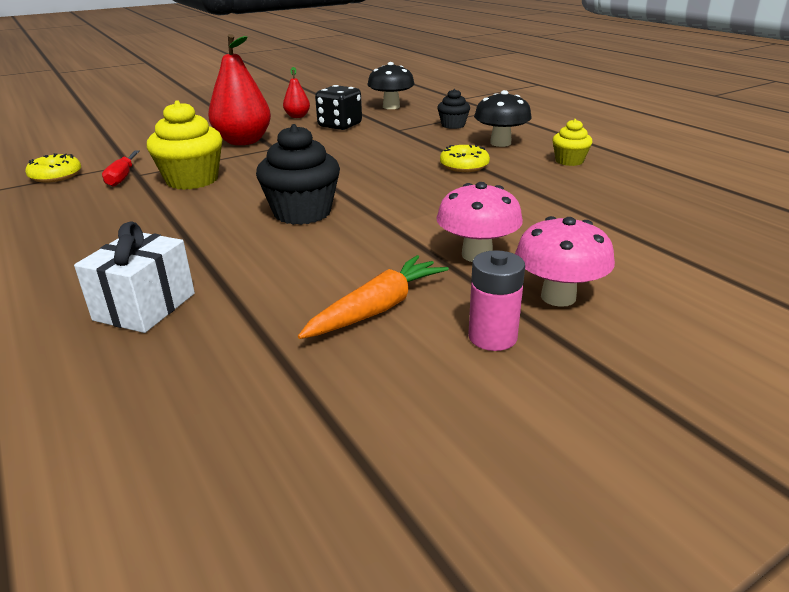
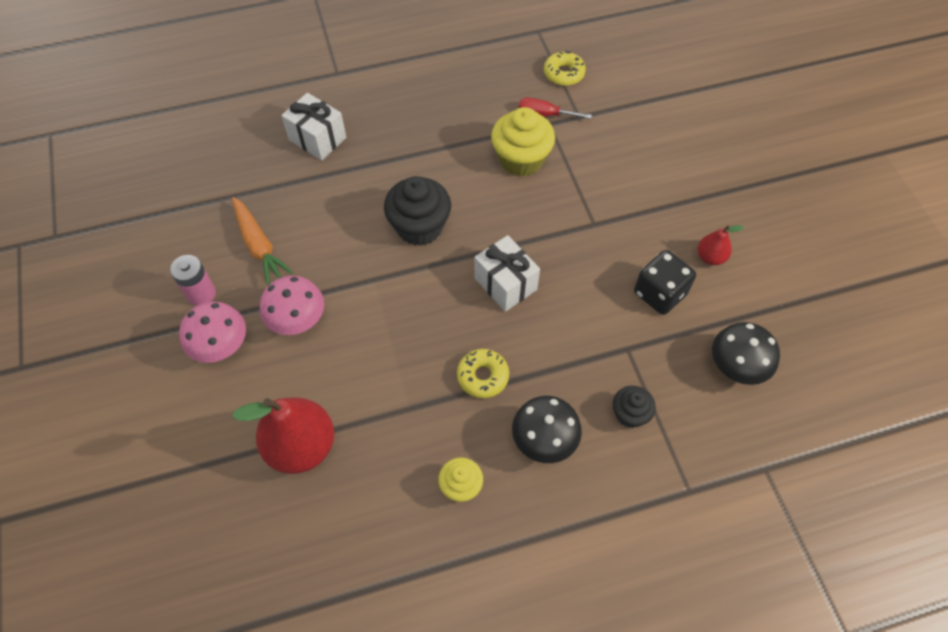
camera: 105 degrees right, 30 degrees up
red pear [208,34,271,145] -> red pear moved to [232,397,334,474]
none -> white gift [475,235,540,312]

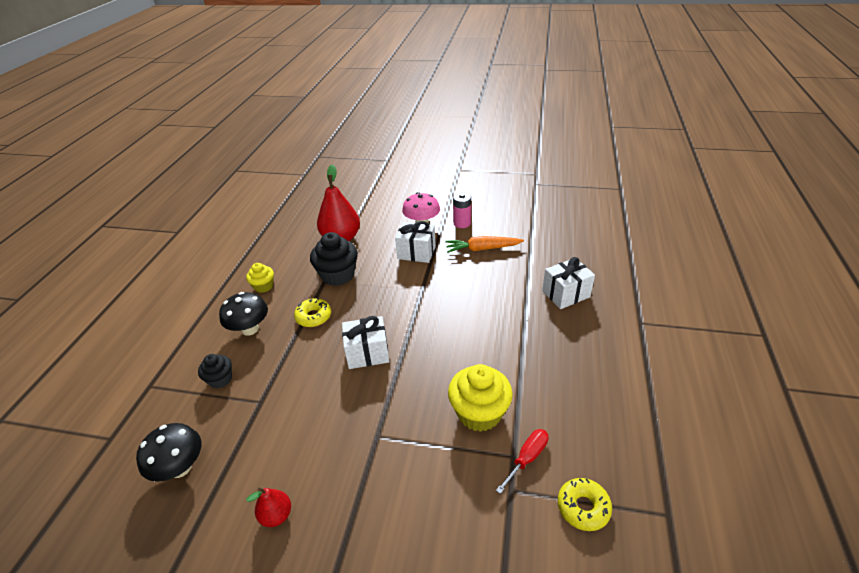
camera: 120 degrees right, 20 degrees down
pink mushroom [260,276,324,335] -> white gift [395,221,436,263]
black cupcake [384,176,451,246] -> black cupcake moved to [310,232,358,286]
black dice [634,250,696,315] -> none

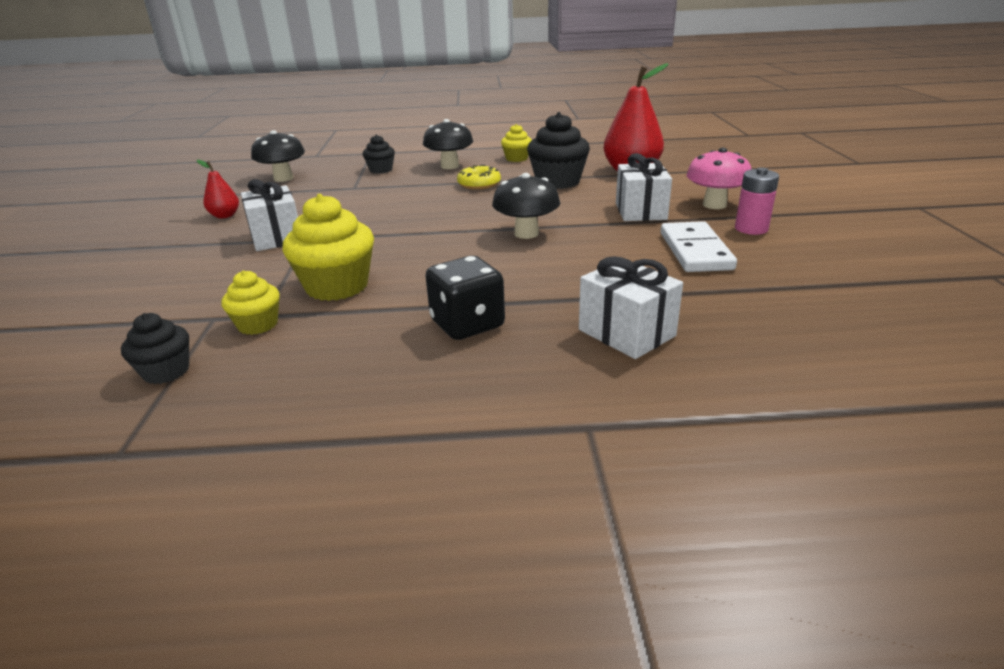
camera: 75 degrees right, 10 degrees down
white gift [342,316,389,369] -> white gift moved to [241,179,298,251]
orange carrot [445,236,524,253] -> white domino [660,221,737,272]
red screwdriver [496,429,549,494] -> yellow cupcake [221,270,280,335]
yellow donut [558,478,612,531] -> black cupcake [121,313,189,384]
none -> black dice [425,256,505,340]
none -> black mushroom [492,173,560,239]

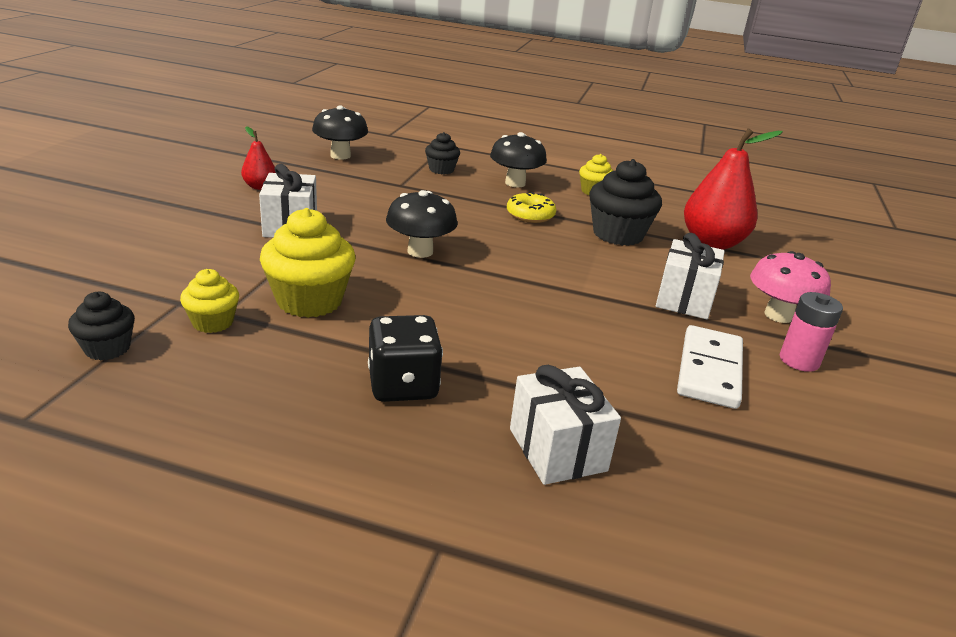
camera: 15 degrees right, 0 degrees up
black mushroom [492,173,560,239] -> black mushroom moved to [386,190,458,258]

